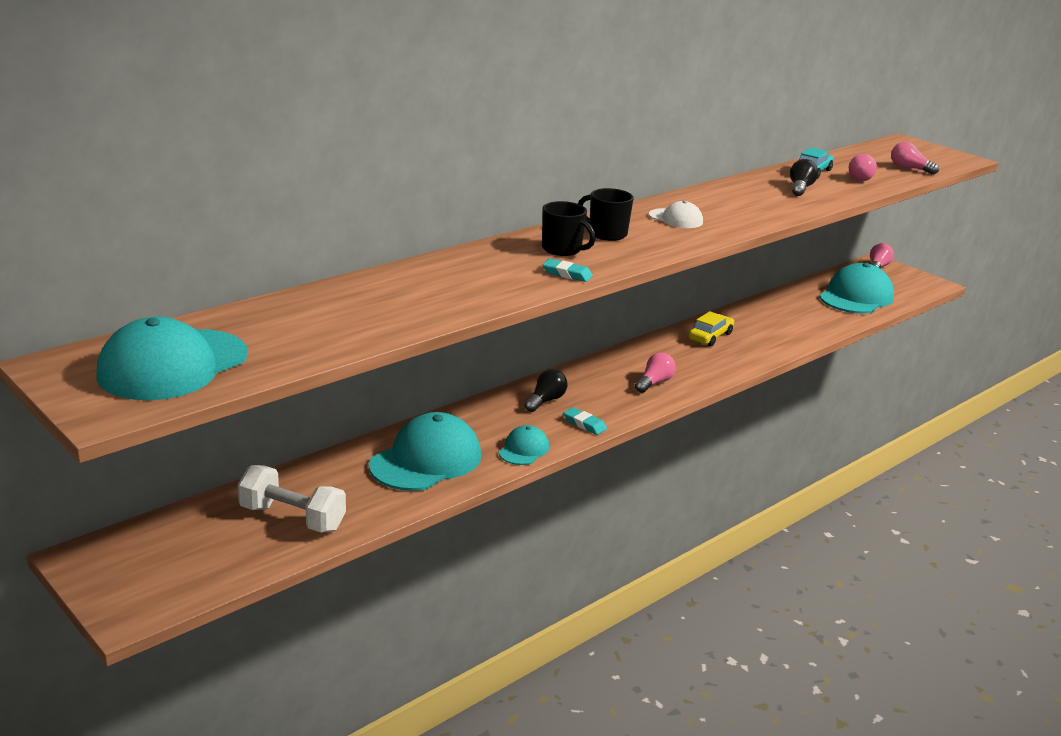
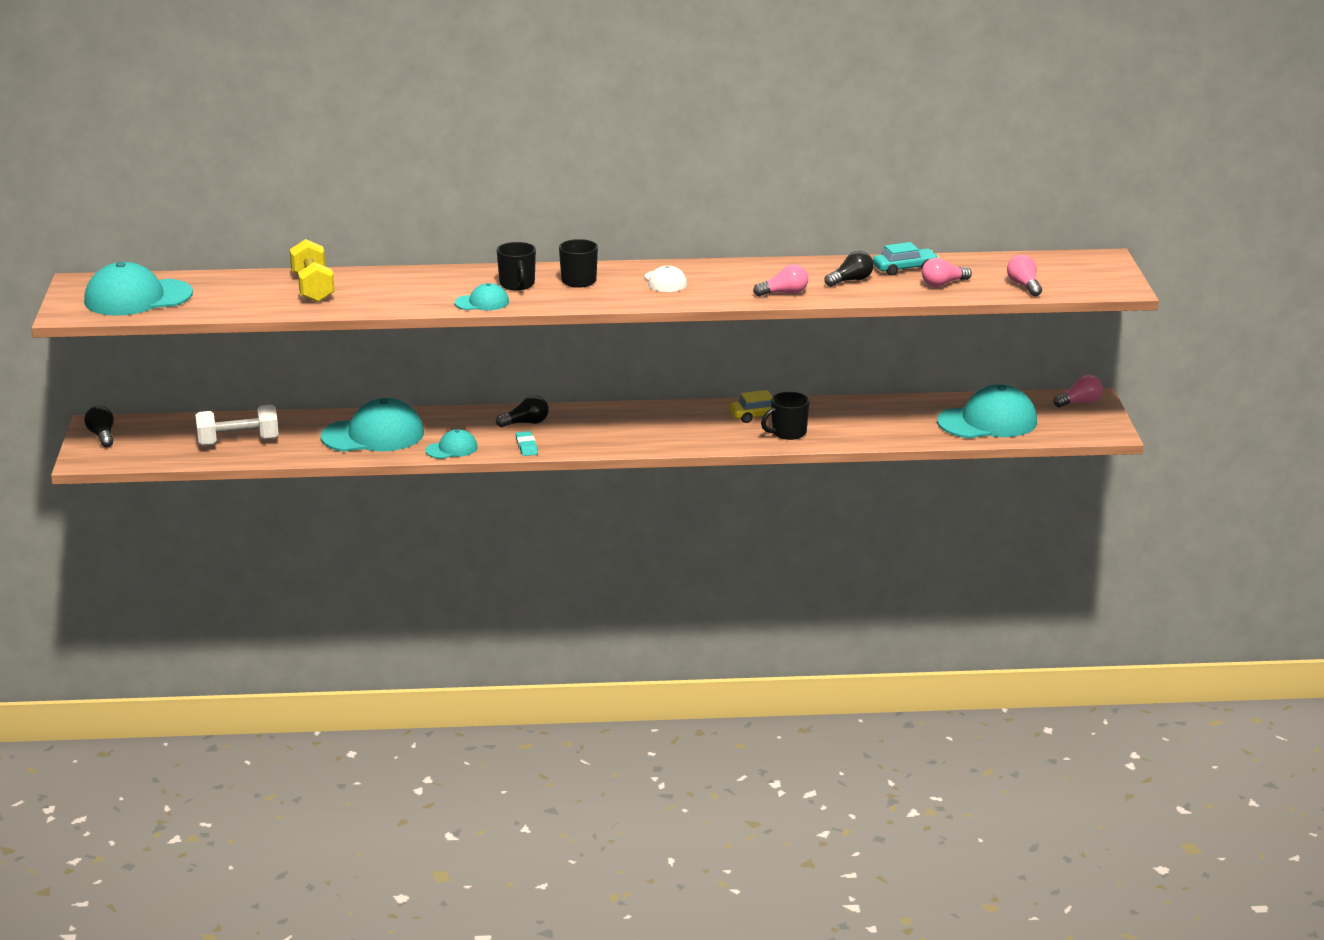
camera: 40 degrees right, 0 degrees up
white dumbbell [238,465,346,533] -> white dumbbell turned 75 degrees counterclockwise [195,405,279,446]
turquoise eraser [542,259,593,282] -> turquoise cap [454,283,509,310]
pink light bulb [635,352,676,393] -> pink light bulb moved to [753,264,808,296]
none -> black light bulb [84,406,114,447]
none -> yellow dumbbell [290,239,335,302]
none -> black mug [761,392,809,440]

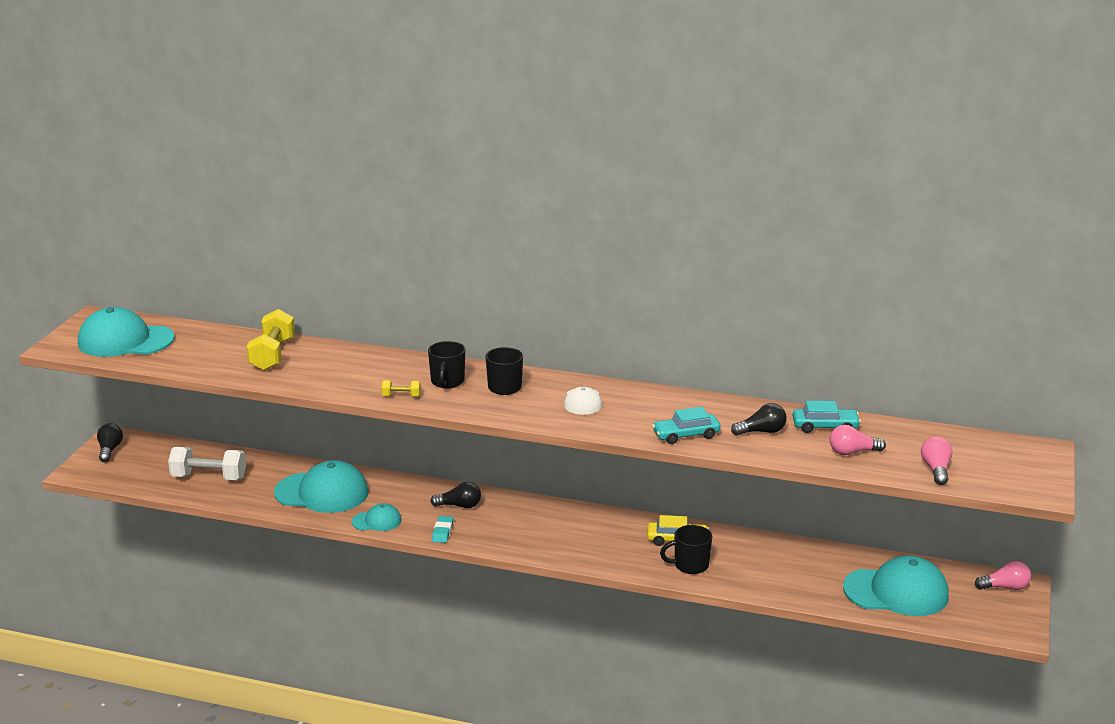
camera: 20 degrees right, 0 degrees up
turquoise cap [454,283,509,310] -> yellow dumbbell [382,380,421,397]
pink light bulb [753,264,808,296] -> turquoise car [652,407,721,444]

